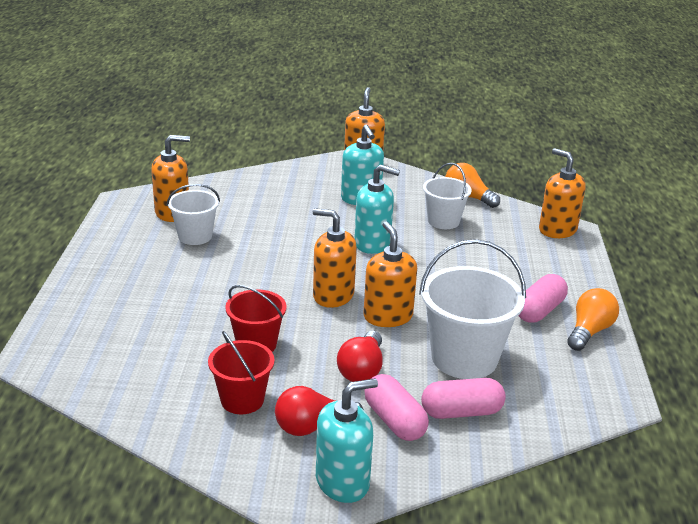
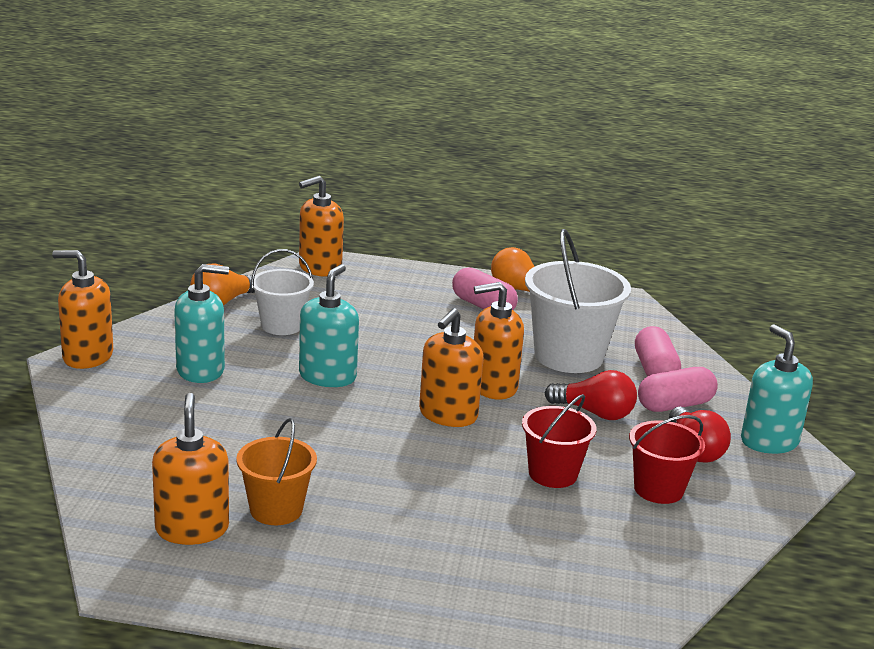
camera: 85 degrees left, 5 degrees down
white bucket [167,184,220,245] -> orange bucket [236,418,317,525]

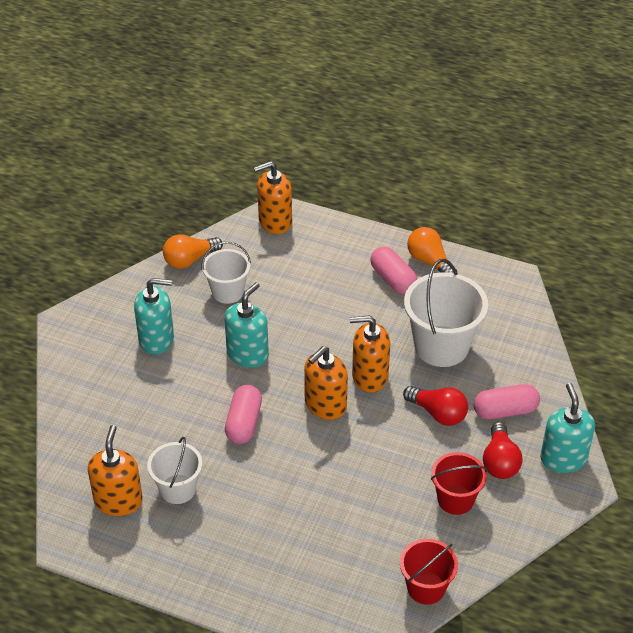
camera: 15 degrees right, 20 degrees up
orange soap dispenser [52,250,113,369] -> none
orange bucket [236,418,317,525] -> white bucket [147,437,202,504]
red bucket [522,394,596,488] -> red bucket moved to [400,539,458,605]
pink capsule [635,326,681,376] -> pink capsule moved to [225,385,262,444]

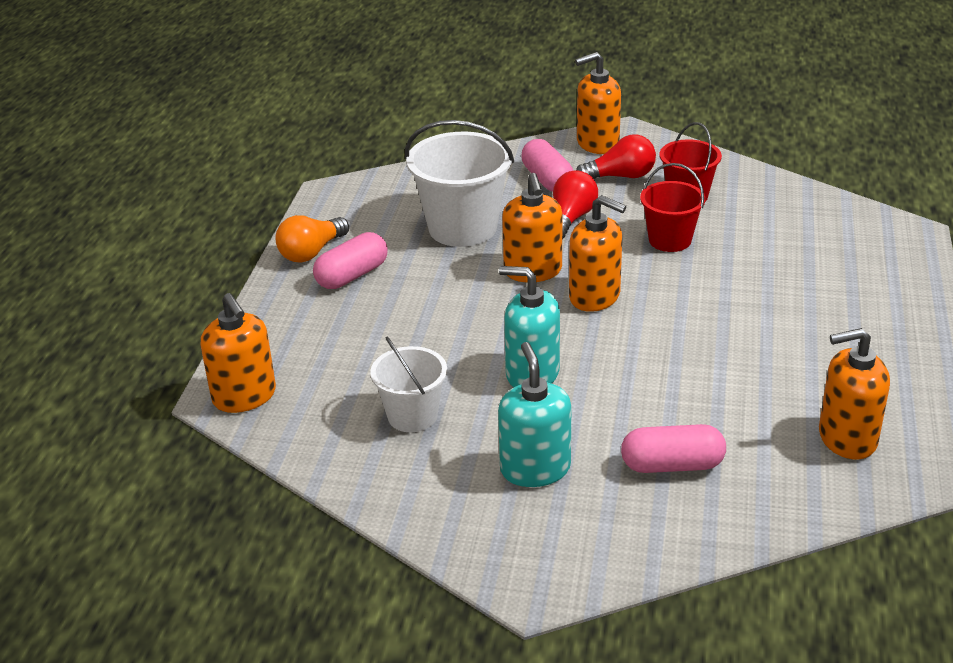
camera: 100 degrees left, 10 degrees down
white bucket [147,437,202,504] -> none
orange light bulb [163,234,223,269] -> none
pink capsule [225,385,262,444] -> pink capsule moved to [621,424,726,473]
red bucket [400,539,458,605] -> red bucket moved to [640,163,705,252]
turquoise soap dispenser [540,383,595,473] -> orange soap dispenser [575,52,621,154]

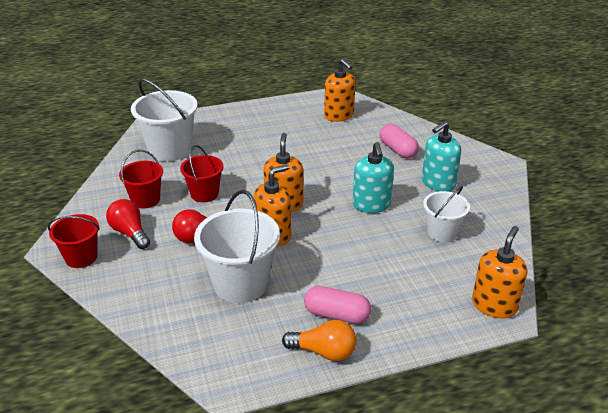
camera: 120 degrees left, 0 degrees up
pink capsule [521,139,573,192] -> none
orange soap dispenser [575,52,621,154] -> red bucket [48,214,100,268]
none -> white bucket [131,79,198,161]

